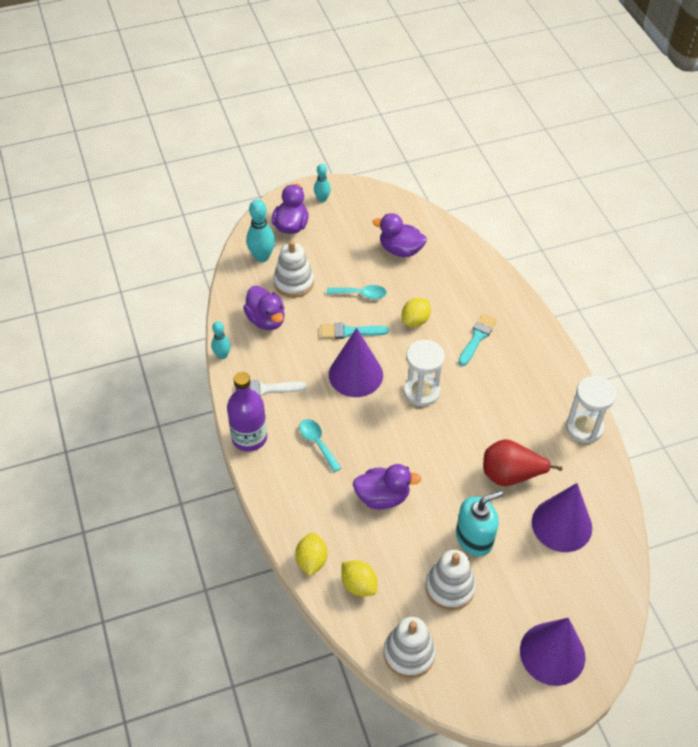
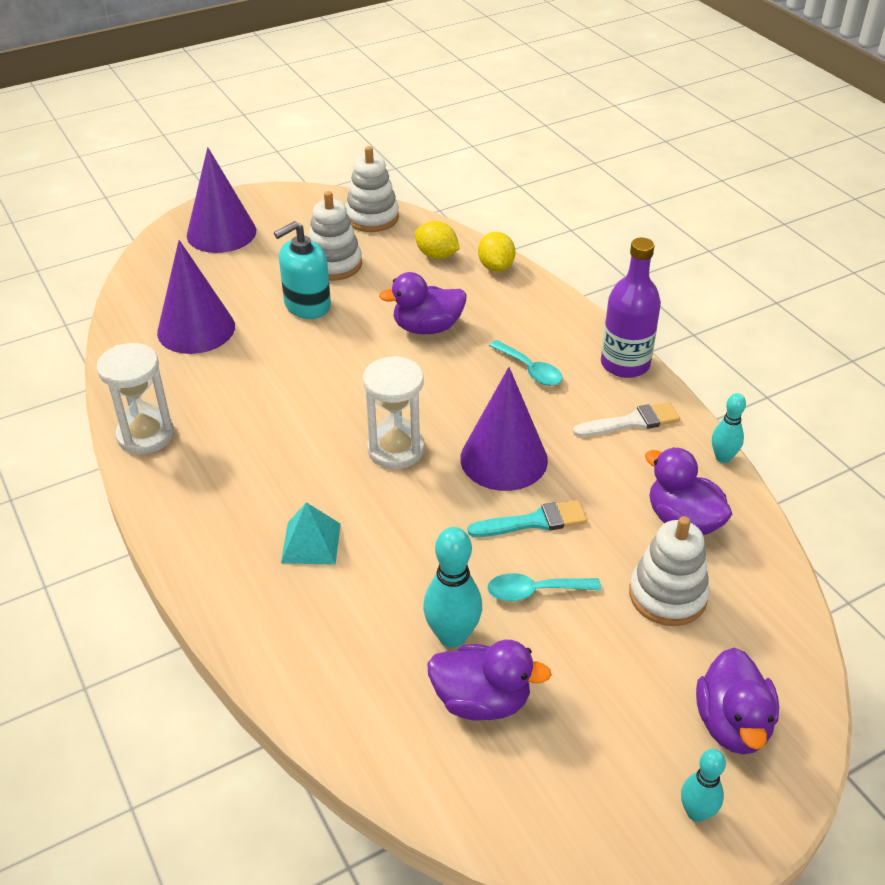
camera: 170 degrees right, 10 degrees down
turquoise bowling pin [246,199,275,262] -> turquoise bowling pin moved to [423,527,482,648]
yellow lemon [402,298,431,327] -> none
turquoise brush [458,314,497,366] -> turquoise pyramid [281,502,341,565]
red pear [483,439,563,486] -> none

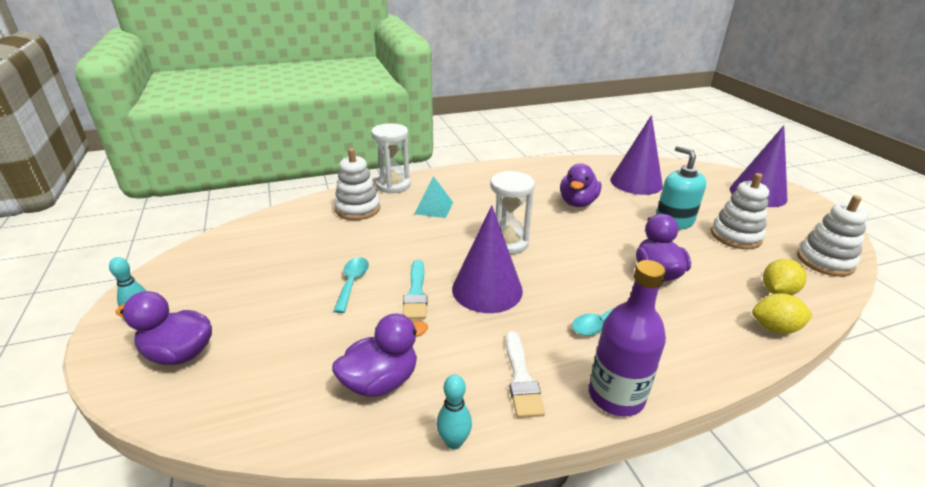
camera: 100 degrees right, 10 degrees down
white hourglass [97,343,174,454] -> white hourglass moved to [371,123,411,194]
turquoise bowling pin [423,527,482,648] -> none
purple duck [427,640,552,721] -> purple duck moved to [560,163,601,207]
white stacking toy [629,516,710,626] -> white stacking toy moved to [334,148,380,220]

